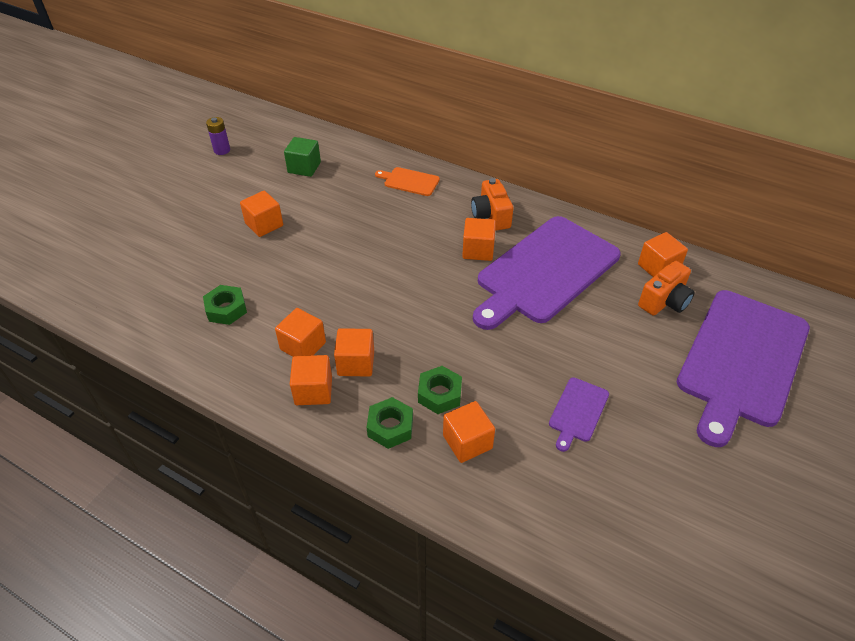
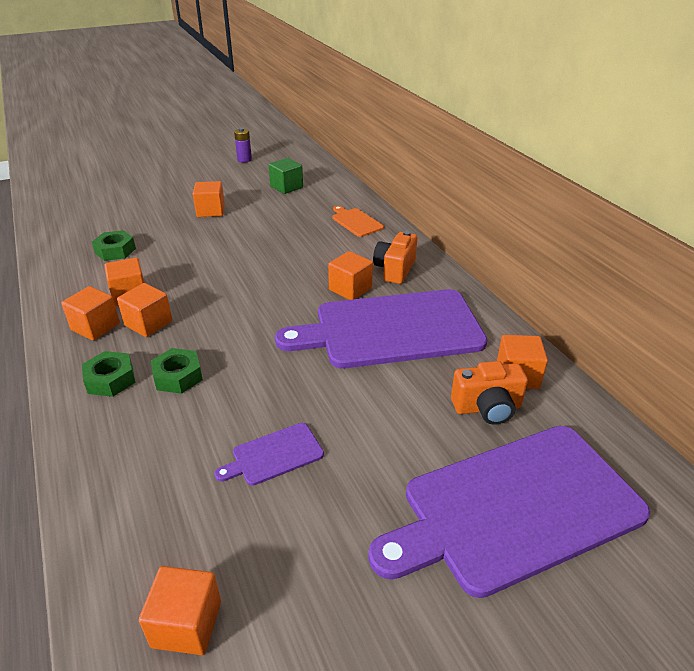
camera: 35 degrees right, 10 degrees down
orange cube [443,401,495,463] -> orange cube moved to [139,566,221,655]

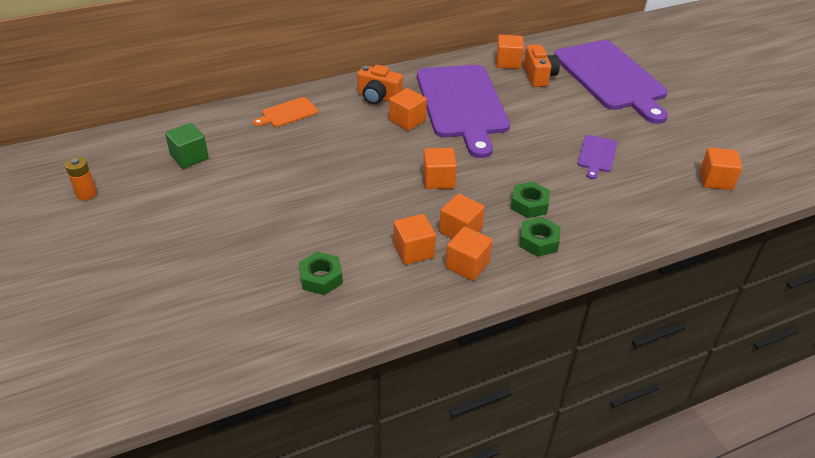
camera: 90 degrees left, 5 degrees up
orange cube [193,181,225,217] -> orange cube moved to [423,148,457,189]
purple cutting board [215,423,324,486] -> purple cutting board turned 45 degrees clockwise [577,135,617,179]
purple battery [234,128,252,163] -> orange battery [65,157,97,200]

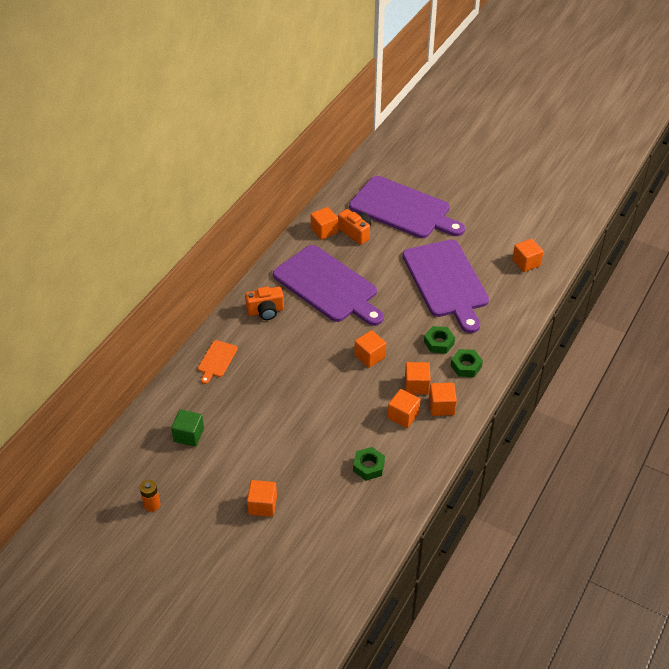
camera: 35 degrees left, 5 degrees up
orange cube [389,88,427,131] -> orange cube moved to [247,480,277,517]
purple cutting board [577,135,617,179] -> purple cutting board [403,239,489,333], size x2.40

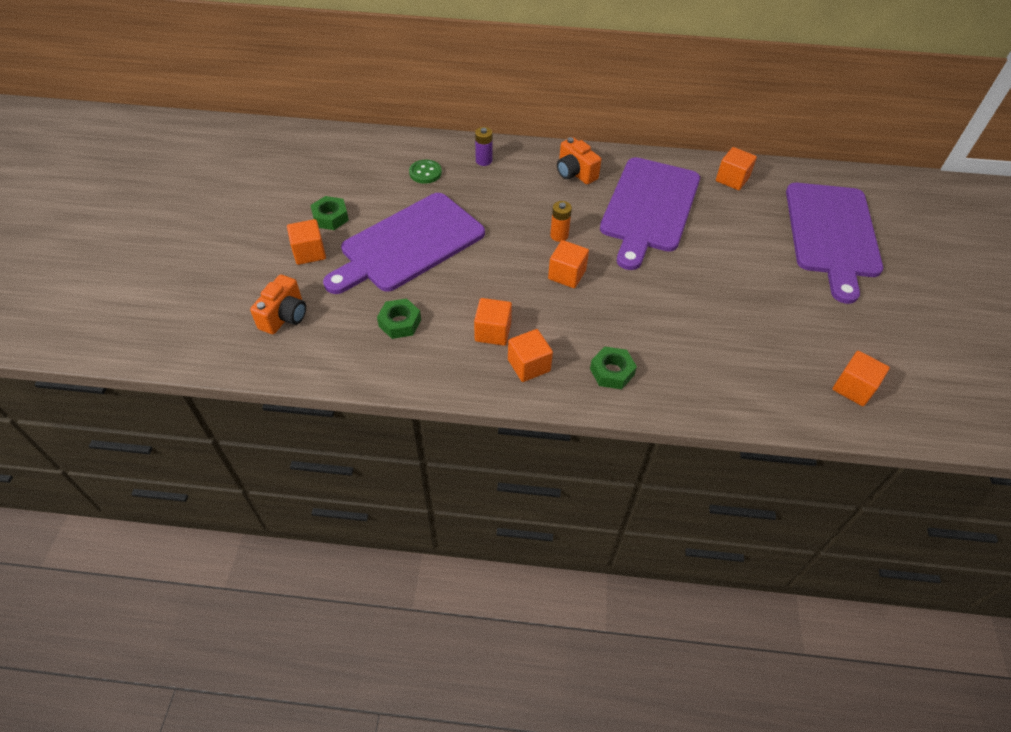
camera: 65 degrees right, 5 degrees up
orange battery [140,480,160,512] -> orange battery moved to [550,201,572,242]
green cube [171,409,204,447] -> none
orange cutting board [198,340,238,384] -> purple battery [475,127,492,166]
orange camera [338,209,371,245] -> orange camera moved to [250,275,306,334]
purple cutting board [403,239,489,333] -> purple cutting board moved to [323,193,485,294]
orange cube [405,362,431,395] -> none
green nut [424,326,455,354] -> green nut moved to [310,196,349,230]
none -> green button [409,160,442,184]

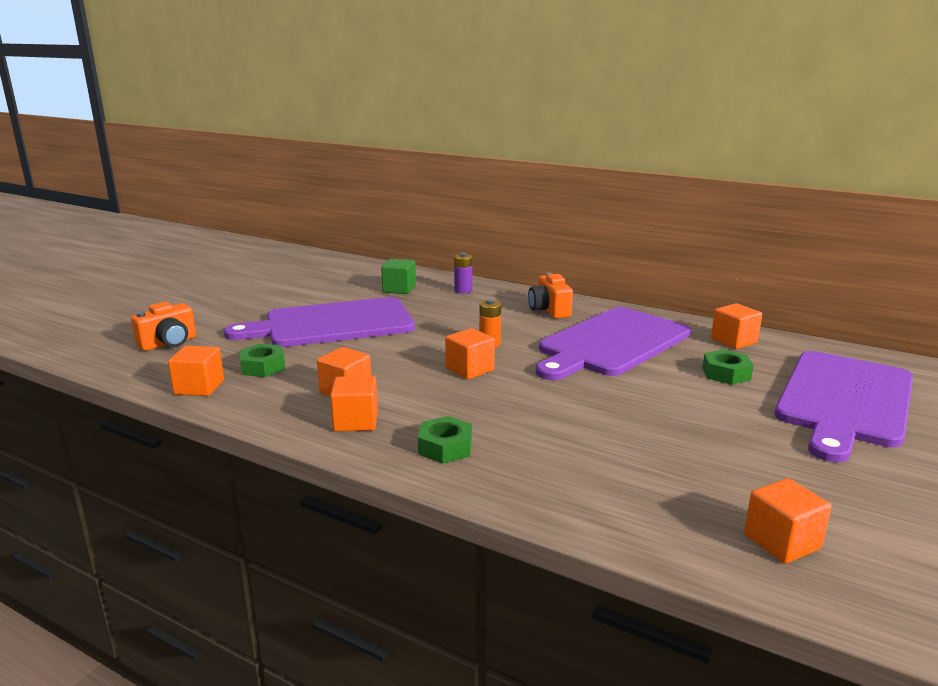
camera: 25 degrees right, 30 degrees down
orange cube [287,219,326,265] -> orange cube moved to [168,346,224,396]
green nut [310,196,349,230] -> green nut moved to [702,349,754,385]
green button [409,160,442,184] -> green cube [381,259,416,294]

